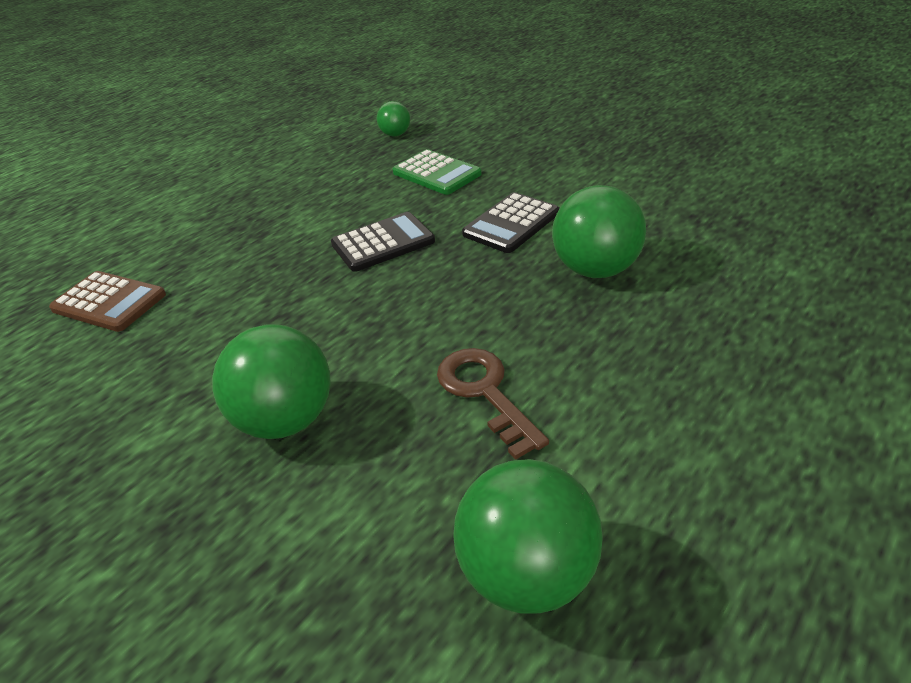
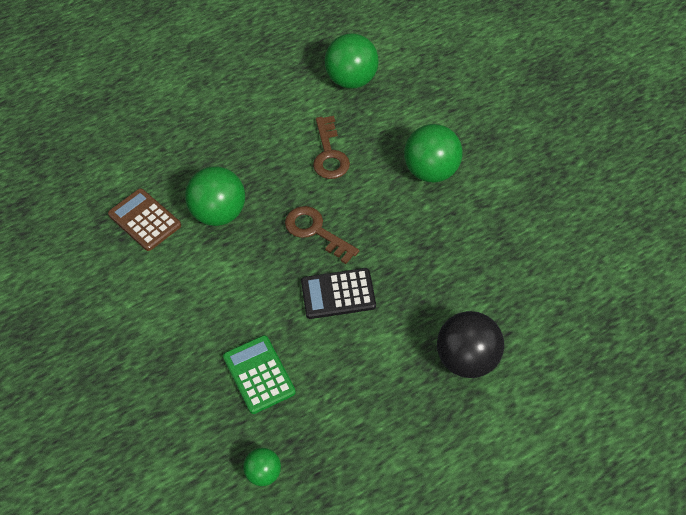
camera: 160 degrees left, 15 degrees up
brown calculator [49,271,166,332] -> brown calculator moved to [108,188,181,251]
black calculator [462,192,559,253] -> none
none -> brown key [285,206,359,264]
none -> black ball [437,311,504,378]

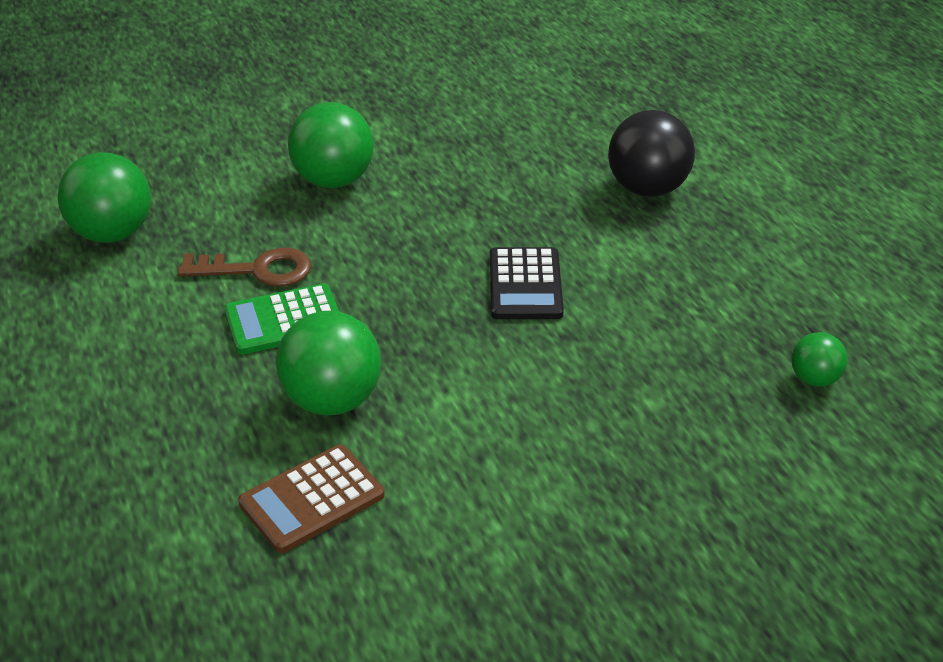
camera: 85 degrees left, 15 degrees down
green calculator [223,335,296,414] -> green calculator moved to [224,283,339,354]
brown key [285,206,359,264] -> none

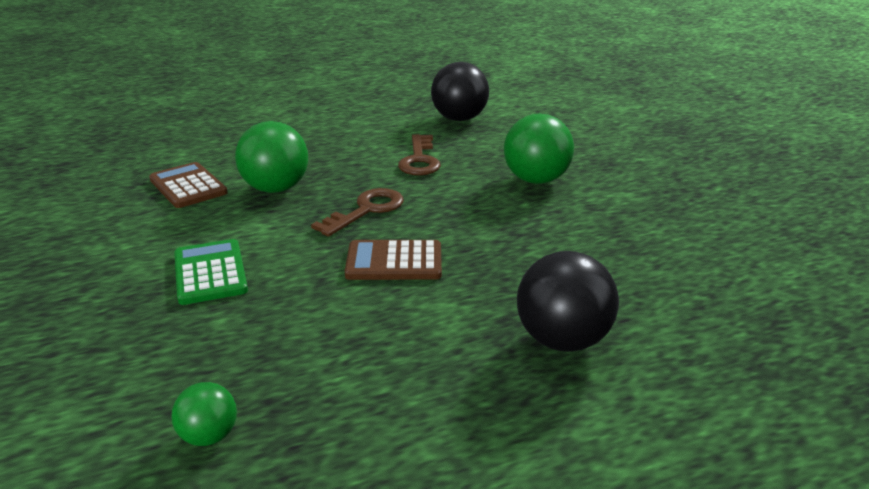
camera: 90 degrees right, 10 degrees down
green ball [58,152,151,243] -> black ball [431,62,489,121]
green calculator [224,283,339,354] -> green calculator moved to [174,239,248,305]
black calculator [490,247,564,319] -> brown calculator [345,240,442,280]
none -> brown key [311,188,404,237]

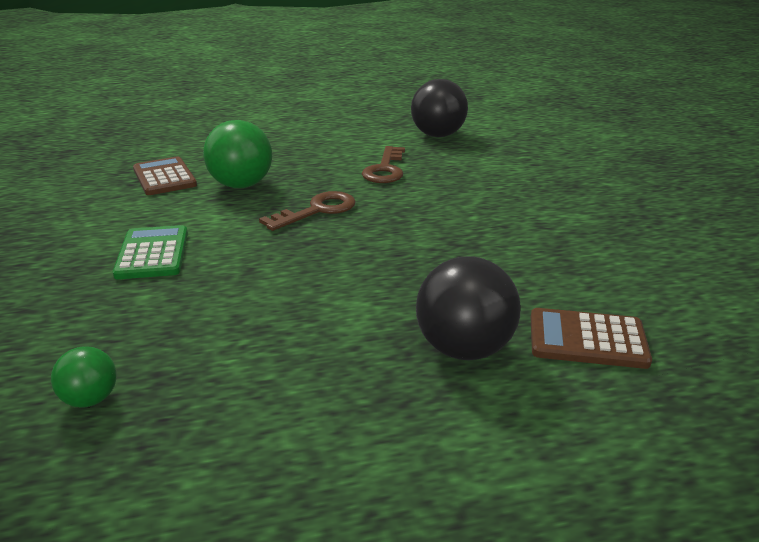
camera: 10 degrees right, 0 degrees up
brown calculator [345,240,442,280] -> brown calculator moved to [531,308,652,369]
green ball [504,114,574,184] -> none

